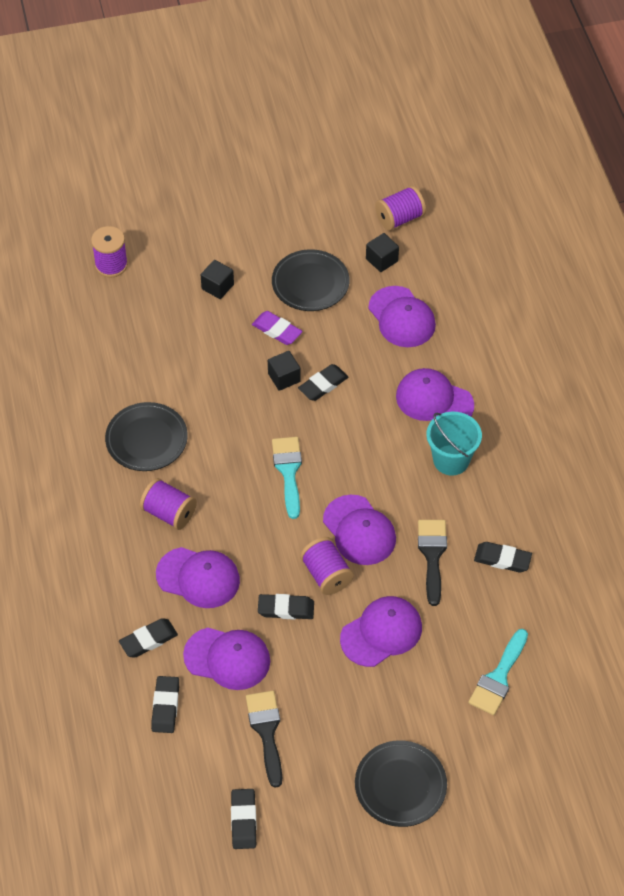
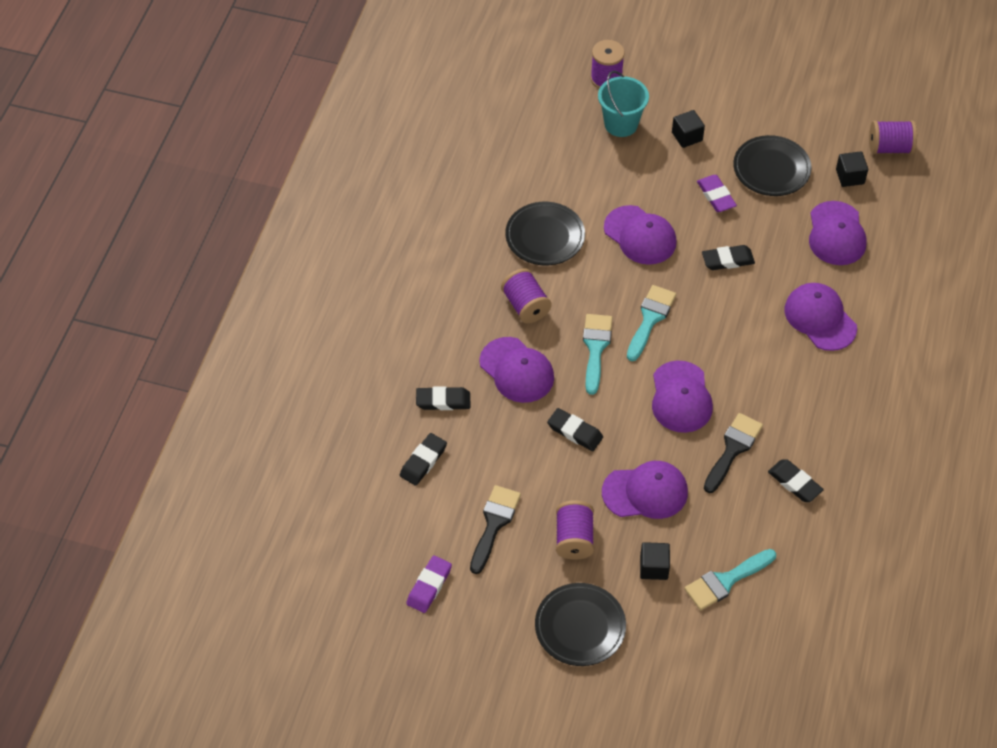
camera: 30 degrees right, 0 degrees up
purple cap [183,628,270,690] -> purple cap moved to [604,205,677,265]
black eraser [231,789,257,849] -> purple eraser [406,555,452,613]
black cube [268,351,301,391] -> black cube moved to [640,542,670,580]
purple spool [300,537,354,595] -> purple spool moved to [556,500,594,560]
turquoise bucket [426,412,482,475] -> turquoise bucket moved to [598,71,649,137]
none -> turquoise brush [583,314,612,395]

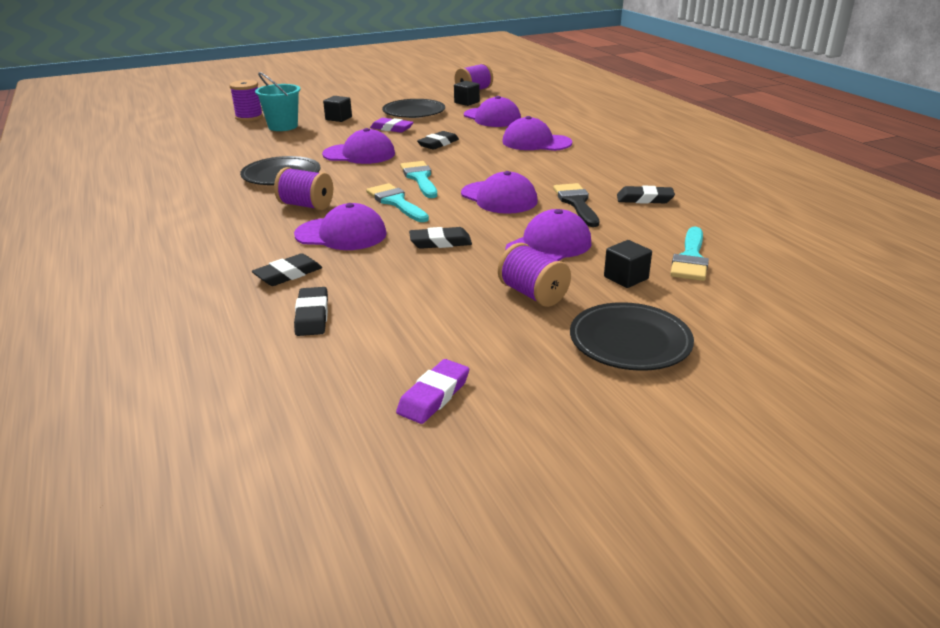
camera: 40 degrees left, 25 degrees down
purple eraser [406,555,452,613] -> purple eraser turned 45 degrees clockwise [396,359,469,424]
black brush [470,485,521,574] -> none

